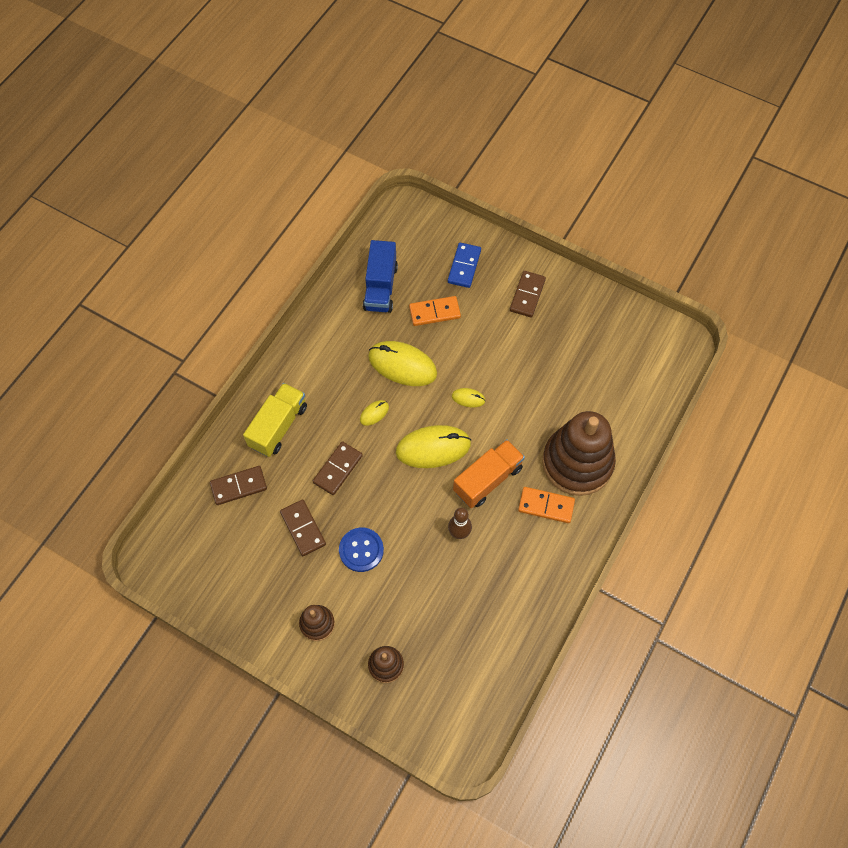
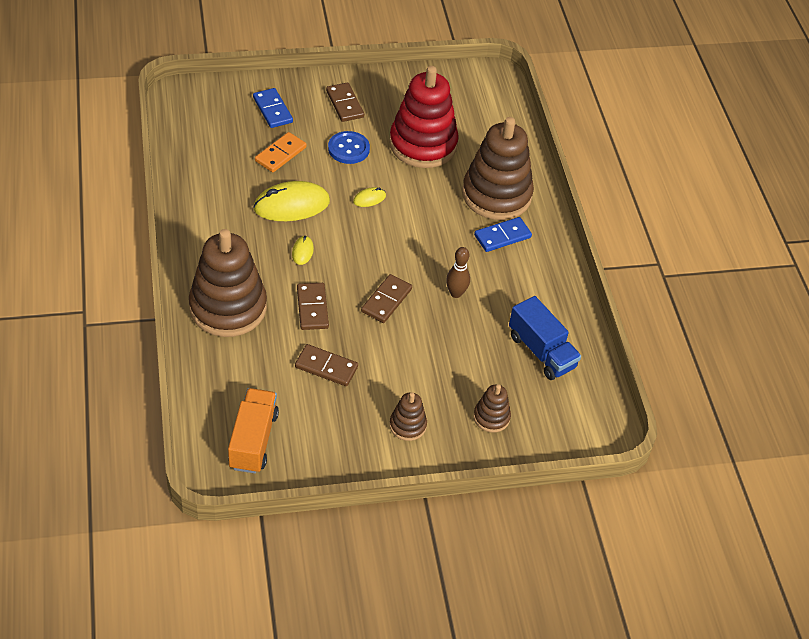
camera: 45 degrees left, 15 degrees down
brown domino [210,466,267,505] -> brown domino moved to [361,274,412,323]
yellow truck [243,383,307,457] -> brown stacking toy [189,229,267,337]
blue button [339,528,384,572] -> blue button moved to [328,131,370,164]
blue truck [363,240,398,313] -> blue truck moved to [509,296,581,380]
yellow mouse [396,425,471,468] -> none
orange truck [453,439,525,508] -> orange truck moved to [228,388,279,473]
orange domino [518,487,575,523] -> blue domino [474,217,532,252]
none -> red stacking toy [389,66,459,168]

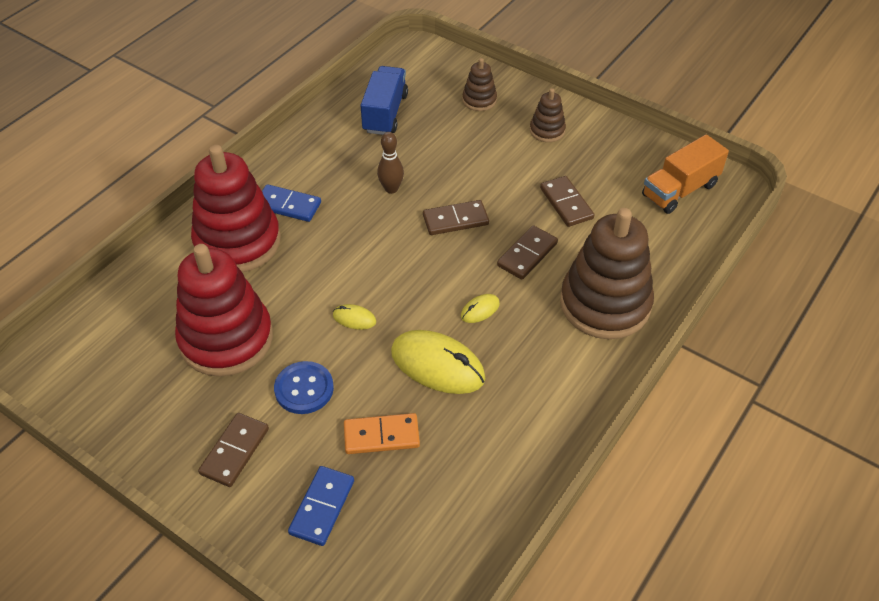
camera: 130 degrees left, 0 degrees up
brown stacking toy [462,117,534,220] -> red stacking toy [191,145,281,272]

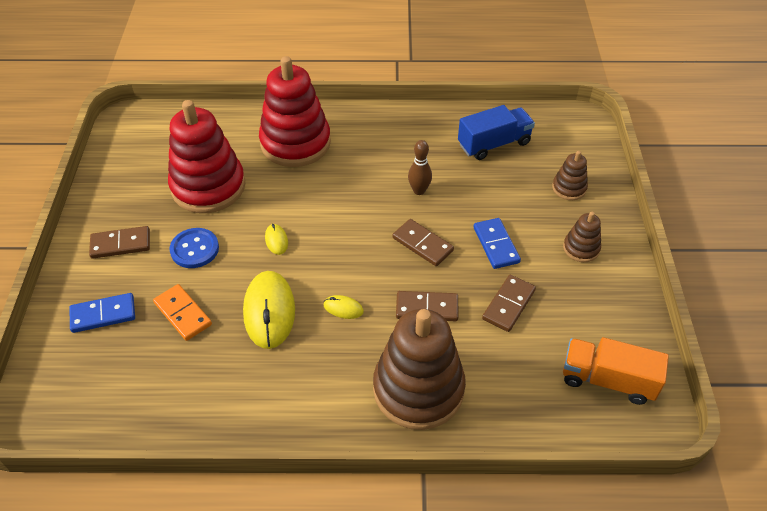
camera: 55 degrees right, 0 degrees up
blue domino [262,184,321,222] -> blue domino moved to [474,218,521,269]

